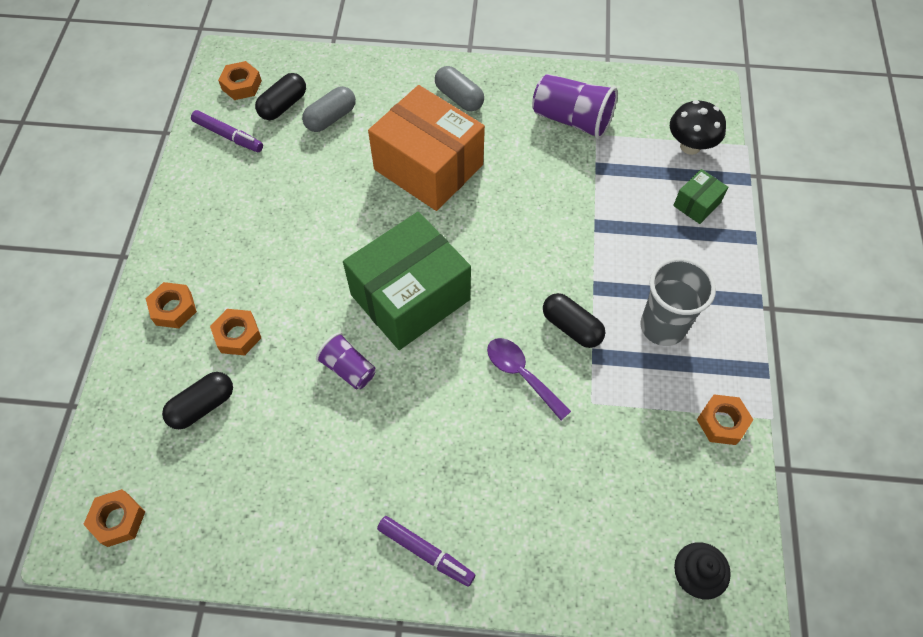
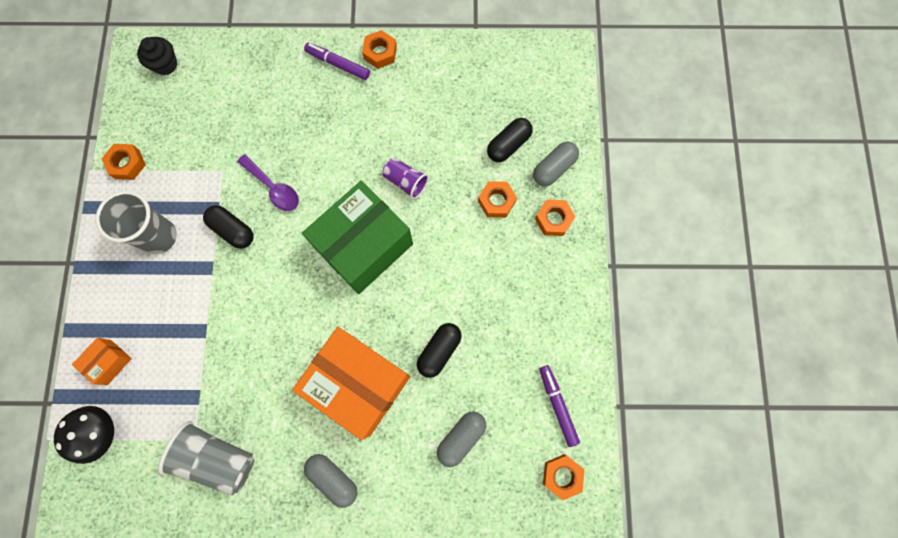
camera: 175 degrees right, 15 degrees up
orange nut [83,489,145,547] -> orange nut moved to [362,30,397,69]
purple marker [191,110,263,152] -> purple marker turned 45 degrees clockwise [539,365,580,447]
black capsule [255,73,306,120] -> black capsule moved to [417,323,462,378]
purple cup [532,74,618,140] -> grey cup [158,421,254,495]
green box [673,169,728,224] -> orange box [72,338,132,385]
none -> grey capsule [533,142,579,186]

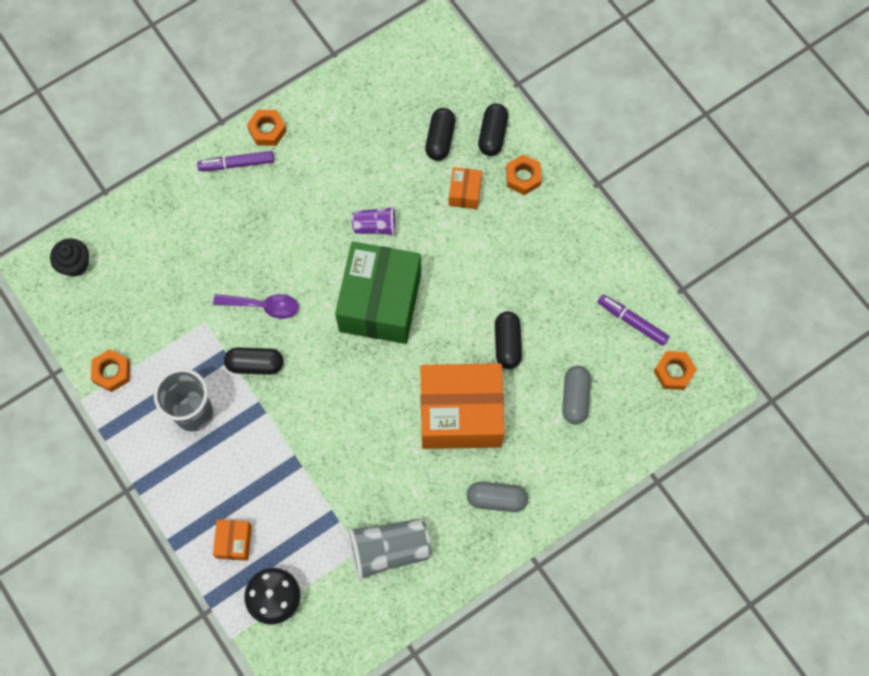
camera: 35 degrees left, 5 degrees down
orange nut [478,181,517,217] -> orange box [449,167,482,209]
grey capsule [533,142,579,186] -> black capsule [478,103,508,156]

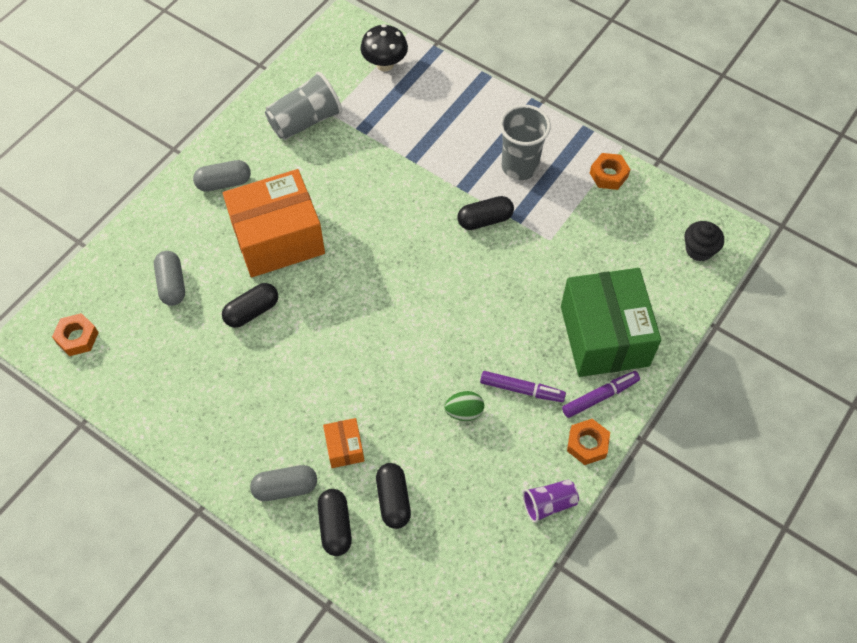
camera: 160 degrees right, 10 degrees down
purple spoon [213,294,299,319] -> none
orange box [213,519,252,561] -> none
green box [335,241,421,344] -> green box moved to [561,268,661,377]
purple cup [352,206,396,236] -> purple cup moved to [523,480,579,523]
black capsule [495,311,522,369] -> black capsule turned 75 degrees clockwise [222,283,278,328]
orange nut [506,155,542,195] -> grey capsule [250,465,317,501]
purple marker [598,294,669,346] -> purple marker moved to [480,371,566,402]
none -> green egg [444,391,484,421]

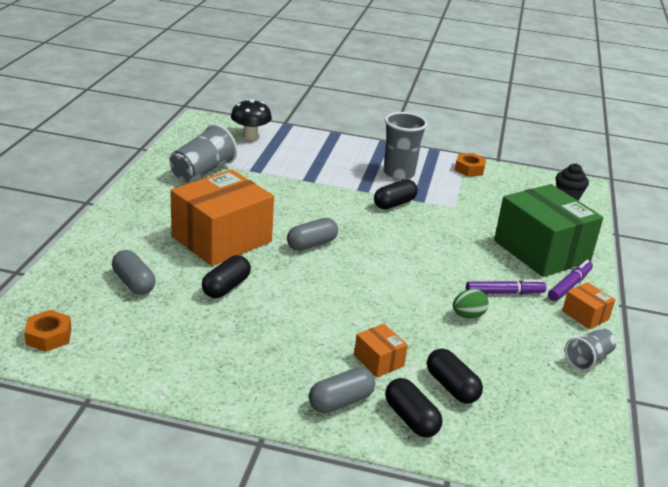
camera: 25 degrees left, 30 degrees down
grey capsule [193,160,251,192] -> grey capsule moved to [287,218,338,251]
purple cup [523,480,579,523] -> grey cup [565,328,616,371]
orange nut [567,419,610,465] -> orange box [562,282,615,329]

